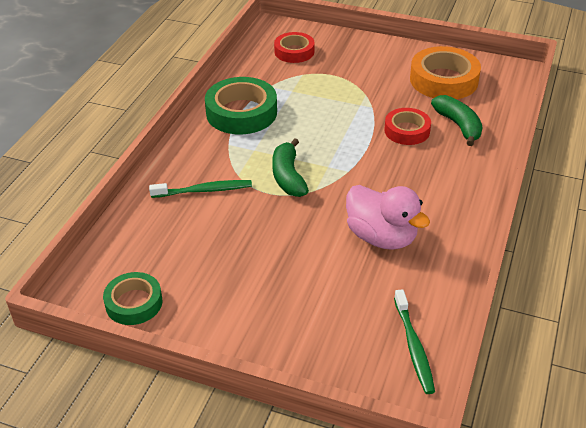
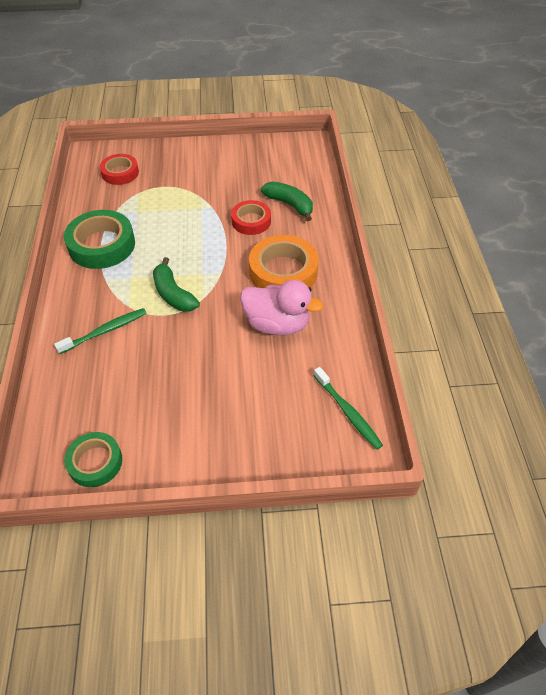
camera: 25 degrees left, 10 degrees up
orange tape [410,46,481,99] -> orange tape moved to [249,235,319,288]

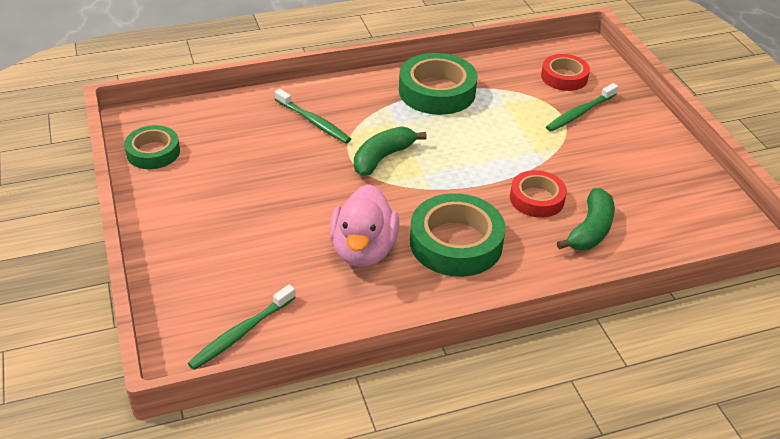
camera: 75 degrees right, 10 degrees down
orange tape [249,235,319,288] -> green tape [410,193,506,277]
none -> green toothbrush [546,83,618,131]

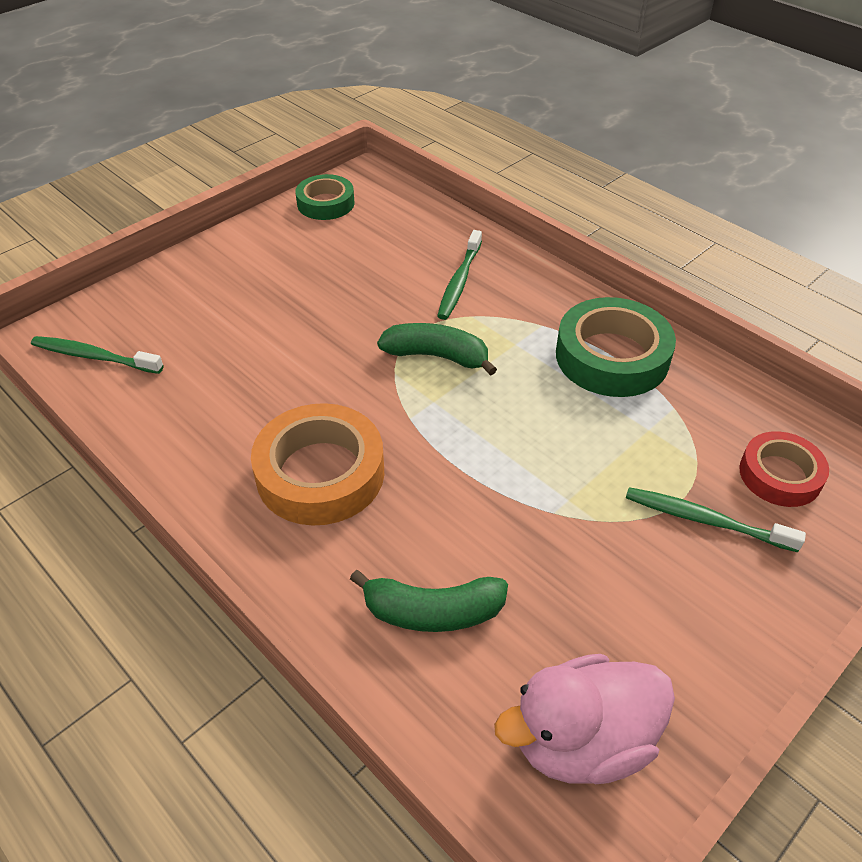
camera: 65 degrees right, 5 degrees up
pink duck [329,184,399,267] -> pink duck moved to [494,654,675,784]
green tape [410,193,506,277] -> orange tape [251,403,384,526]
red tape [510,170,567,218] -> none

